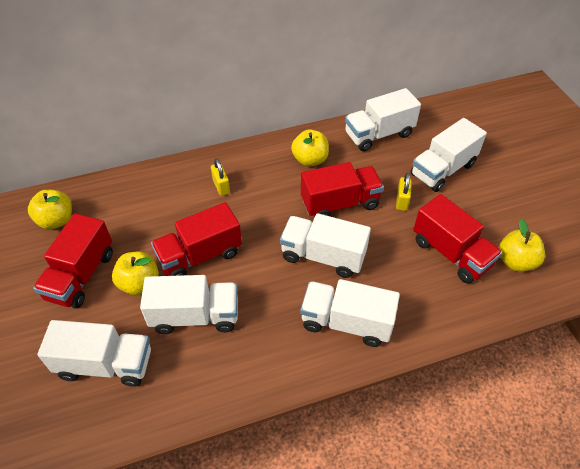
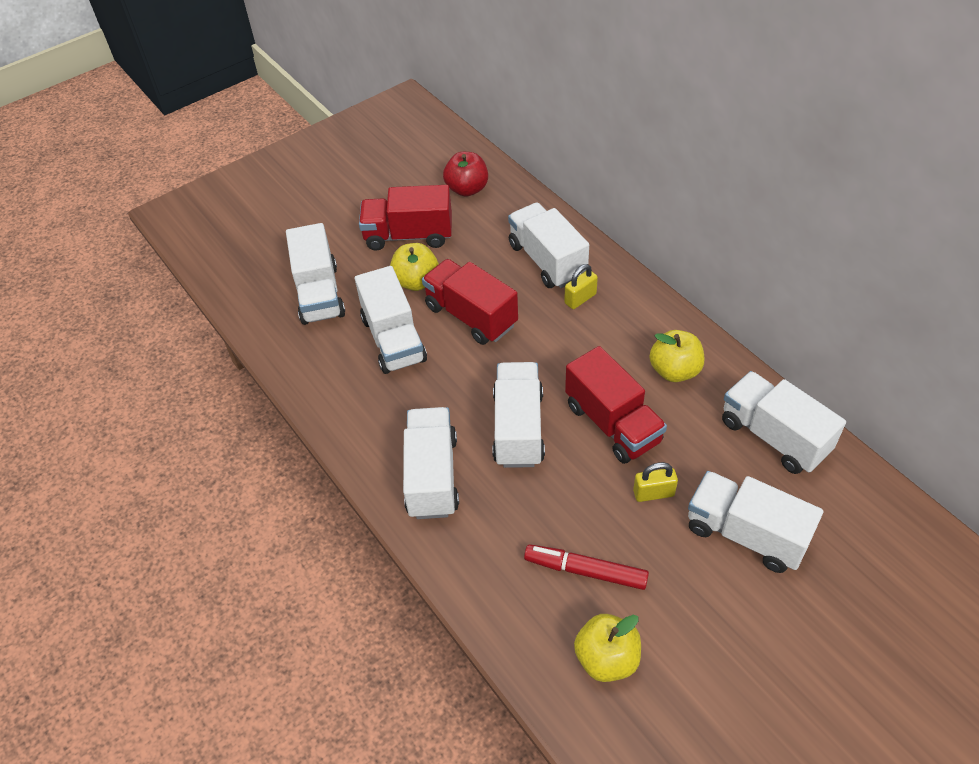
camera: 75 degrees right, 0 degrees up
yellow apple [28,189,72,230] -> red apple [443,152,488,197]
red truck [413,194,502,283] -> red marker [524,544,649,590]
none -> white truck [508,203,589,288]

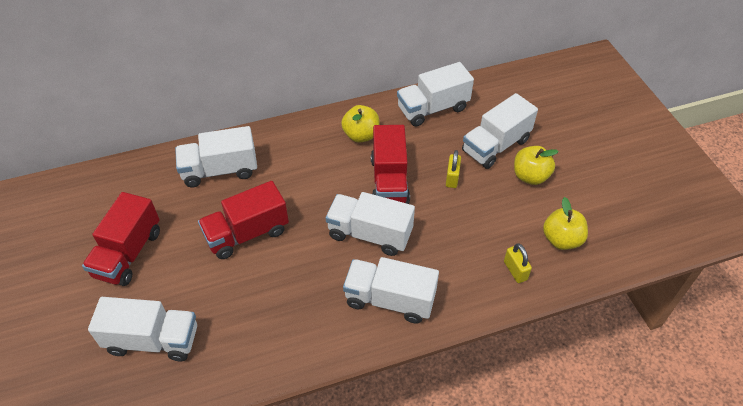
camera: 75 degrees left, 0 degrees up
white truck [355,266,427,374] -> none
yellow apple [390,243,439,291] -> yellow apple moved to [514,146,559,185]
red apple [443,152,488,197] -> none
red marker [524,544,649,590] -> none
yellow padlock [564,264,598,309] -> yellow padlock moved to [504,243,532,283]
red truck [565,346,667,464] -> red truck turned 105 degrees clockwise [371,125,410,204]

